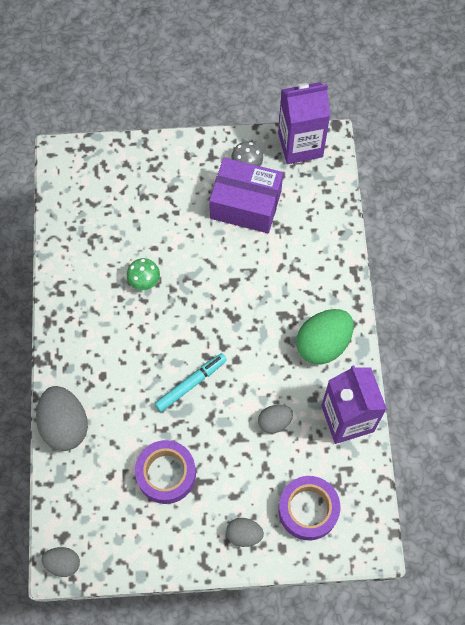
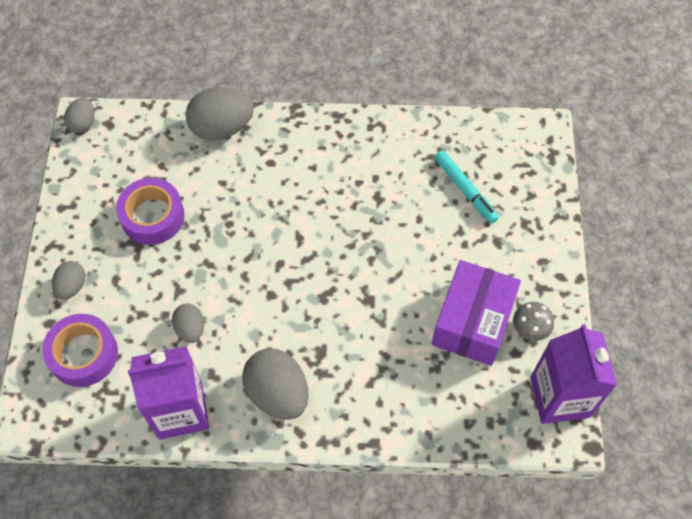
camera: 95 degrees right, 5 degrees down
green mushroom [127,258,160,290] -> none
turquoise marker [154,353,227,412] -> turquoise marker moved to [434,150,499,224]
green egg [296,309,354,365] -> grey egg [242,349,309,420]

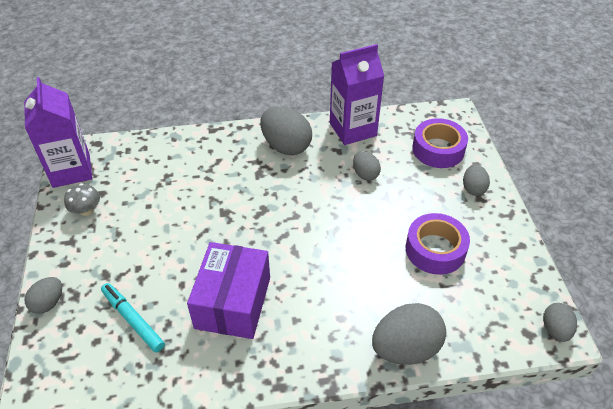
camera: 170 degrees right, 15 degrees down
purple box [432,260,521,366] -> purple box moved to [187,242,270,339]
none -> grey egg [25,277,62,314]

